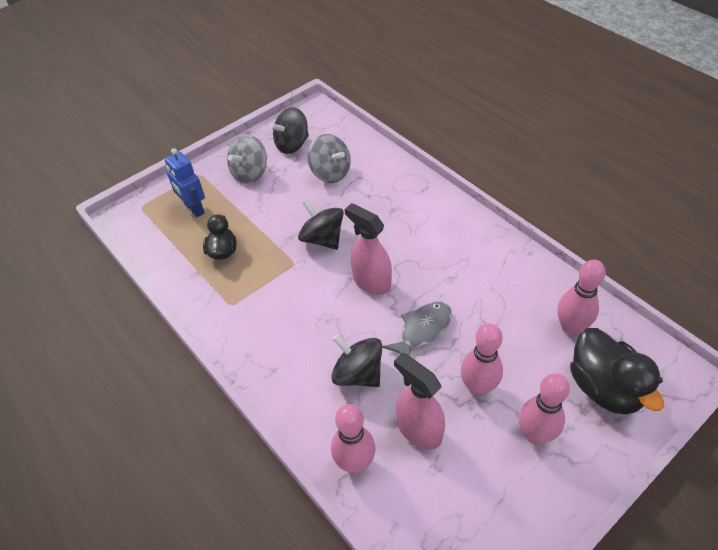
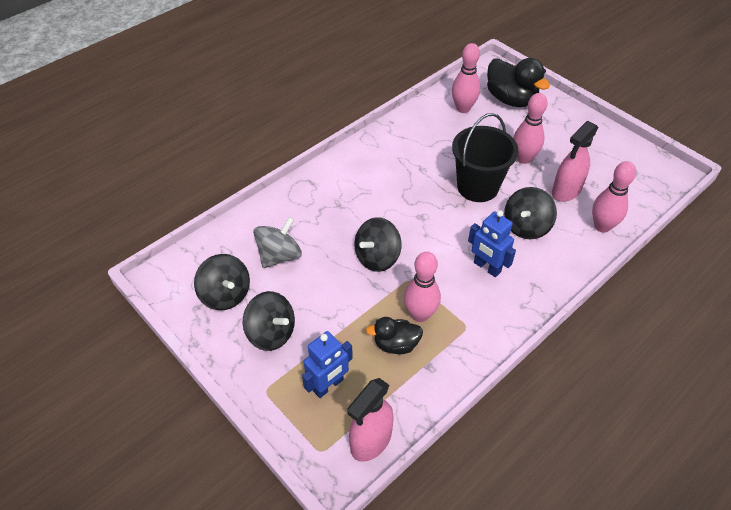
camera: 95 degrees left, 0 degrees up
grey spinning top [227,135,267,184] -> black spinning top [243,291,295,351]
pink spray bottle [345,203,392,295] -> pink spray bottle moved to [347,378,394,462]
grey fish [382,302,452,356] -> black bucket [452,113,519,202]
pink bowling pin [519,373,570,445] -> pink bowling pin moved to [404,252,441,322]
black duck [570,328,664,415] -> black duck turned 75 degrees clockwise [487,58,550,107]
none -> blue robot [468,210,516,277]

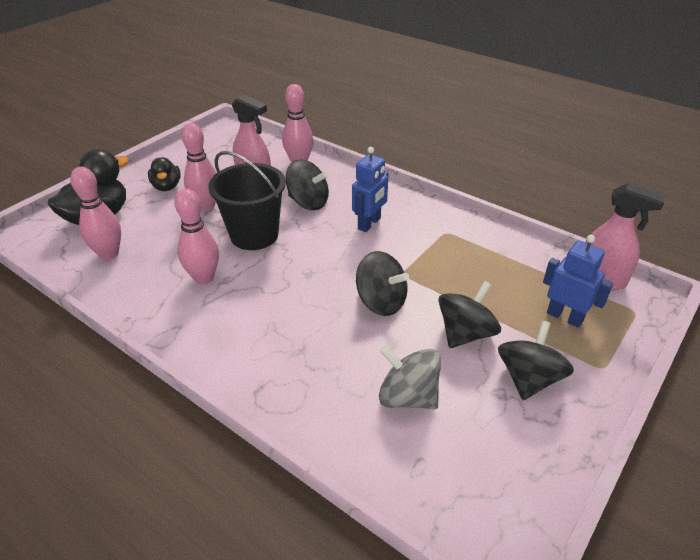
camera: 100 degrees left, 10 degrees down
black spinning top [194,254,250,310] -> black spinning top moved to [438,281,501,348]
black duck [366,317,423,354] -> black duck moved to [148,157,181,191]
pink bowling pin [404,252,441,322] -> pink bowling pin moved to [174,189,219,284]

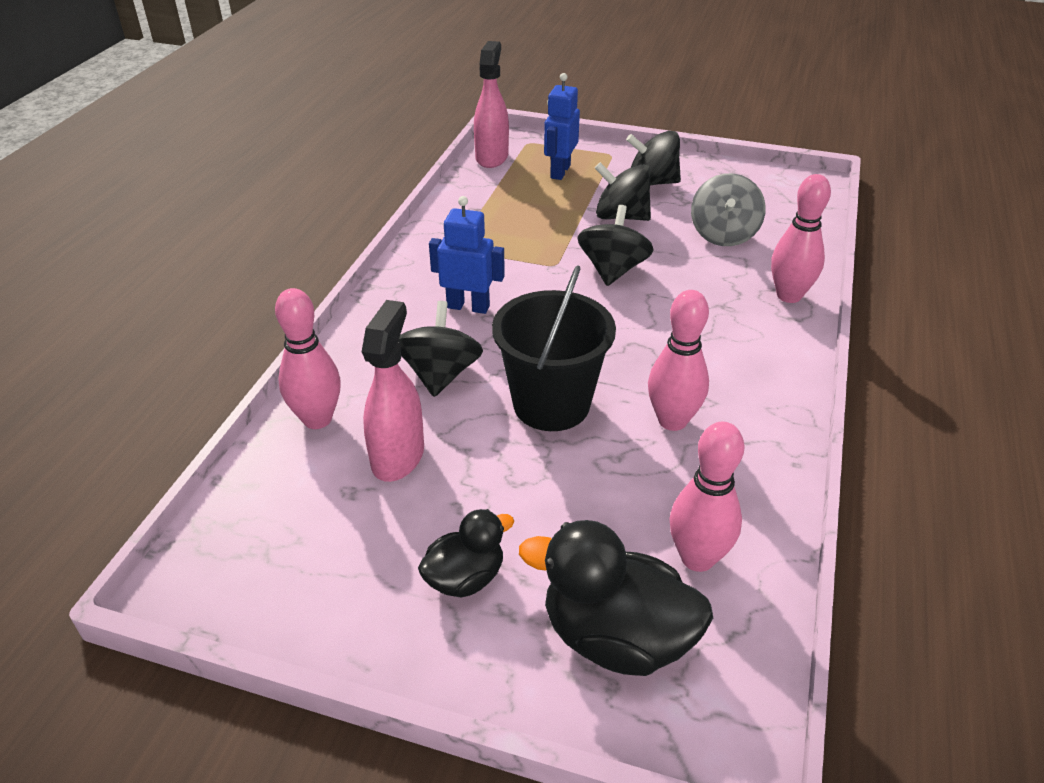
camera: 110 degrees left, 0 degrees up
pink bowling pin [181,123,216,211] -> pink bowling pin moved to [771,174,831,303]

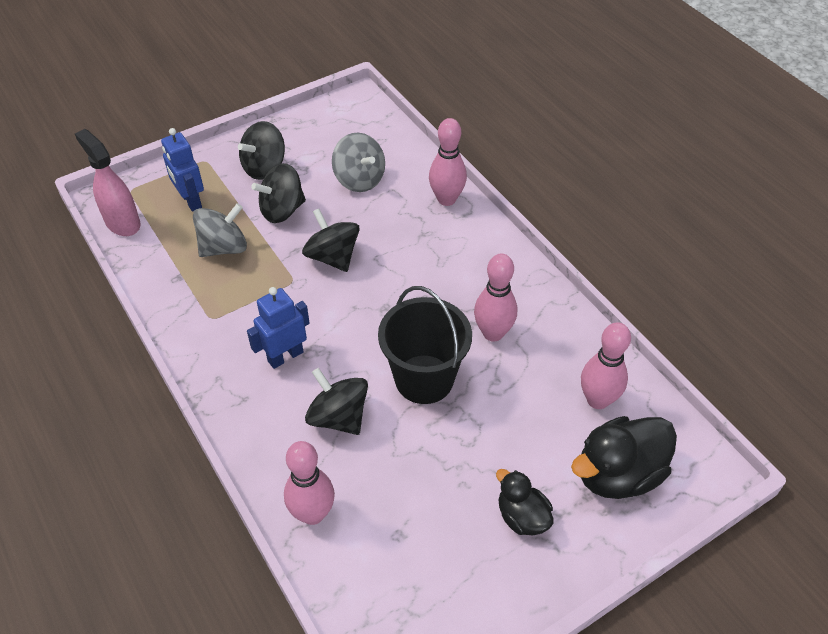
camera: 50 degrees left, 10 degrees up
pink spray bottle [362,300,424,482] -> none
black duck [418,509,514,597] -> black duck turned 45 degrees counterclockwise [496,469,553,535]
none -> grey spinning top [193,203,247,257]

